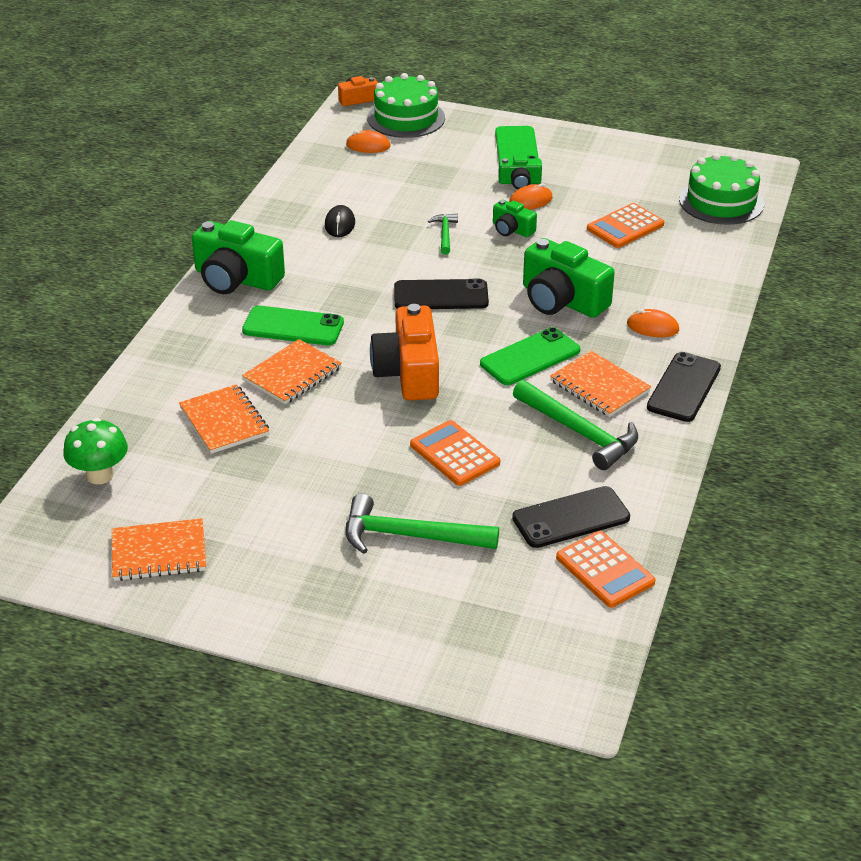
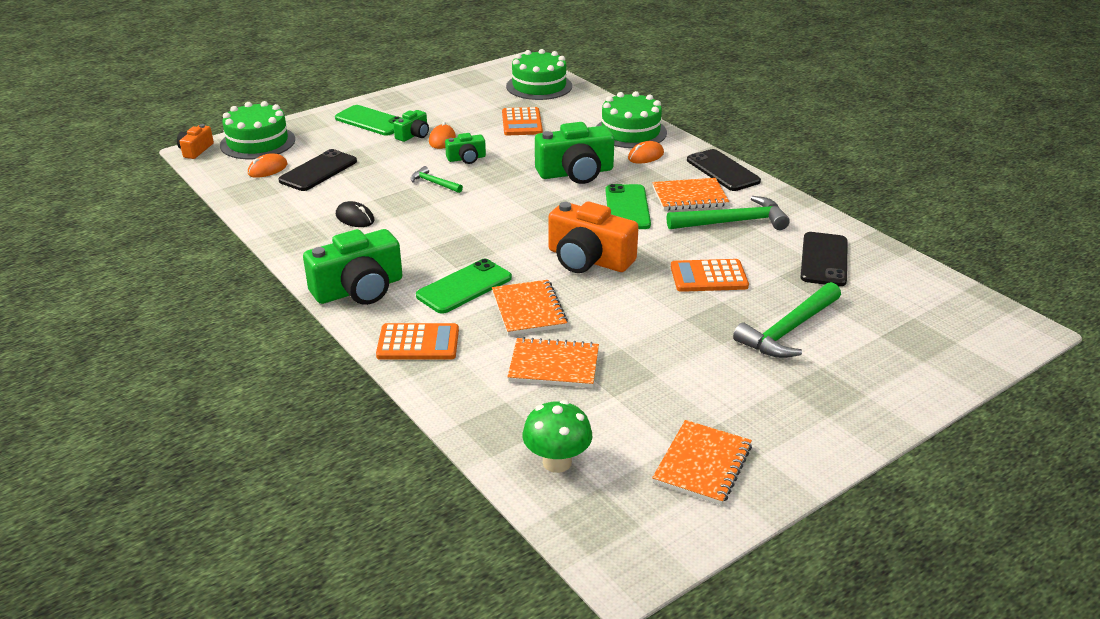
camera: 55 degrees left, 5 degrees down
black phone [394,279,489,309] -> black phone moved to [278,149,357,191]
orange calculator [556,531,655,608] -> orange calculator moved to [376,323,459,360]
none -> green cake [597,91,667,148]

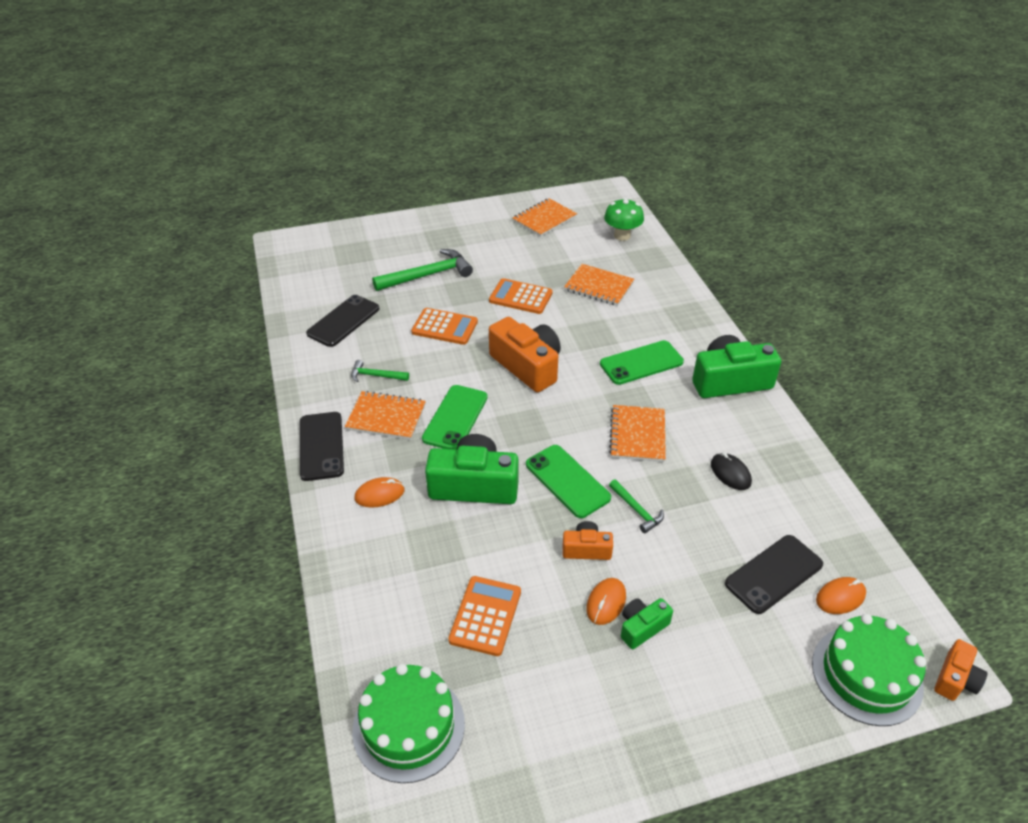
camera: 160 degrees left, 10 degrees up
green phone [335,105,402,136] -> green phone moved to [526,445,611,518]
orange calculator [376,323,459,360] -> orange calculator moved to [489,278,553,314]
green camera [445,133,486,164] -> orange camera [562,521,613,560]
orange notebook [492,280,568,335] -> orange notebook moved to [609,405,666,462]
green cake [597,91,667,148] -> none
green hammer [667,196,790,230] -> green hammer [351,360,409,382], size x0.53

